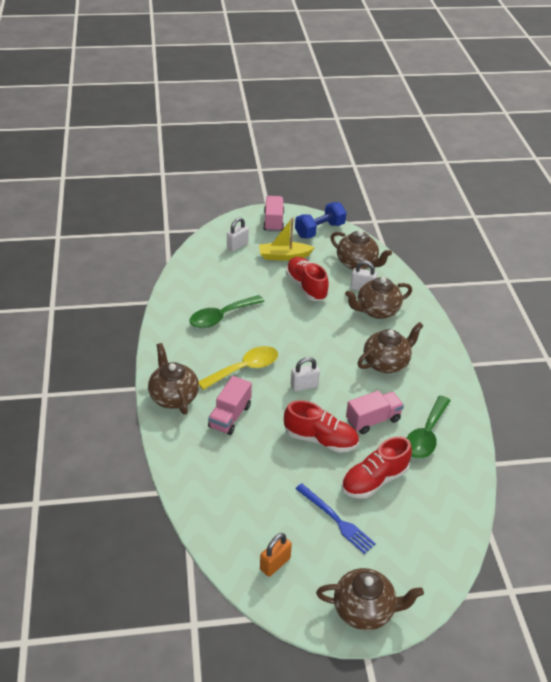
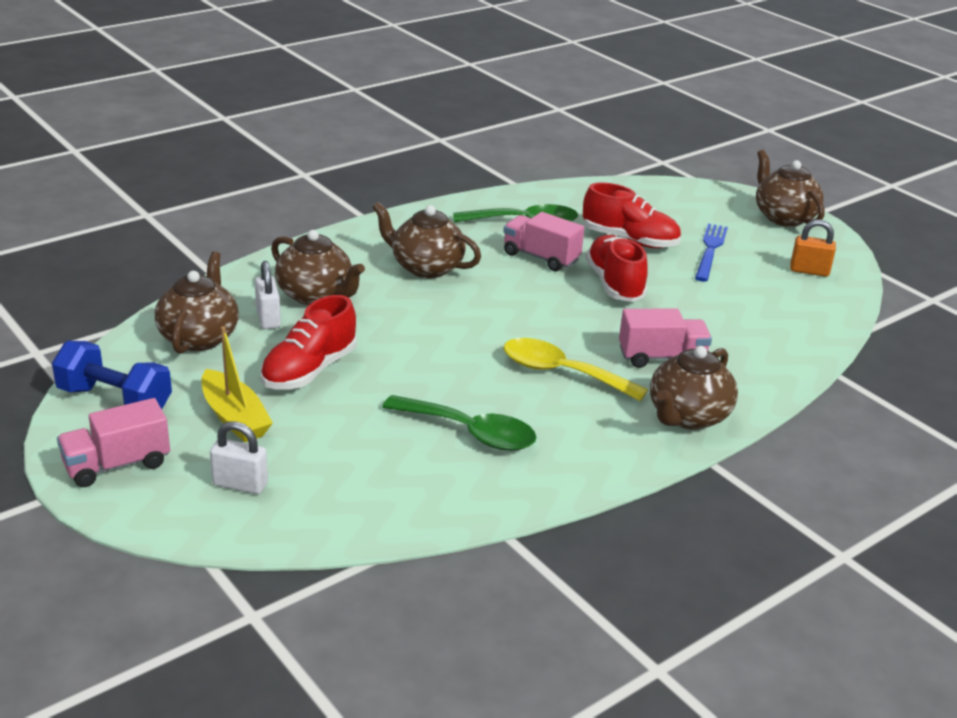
camera: 120 degrees left, 10 degrees down
white padlock [291,357,320,391] -> none

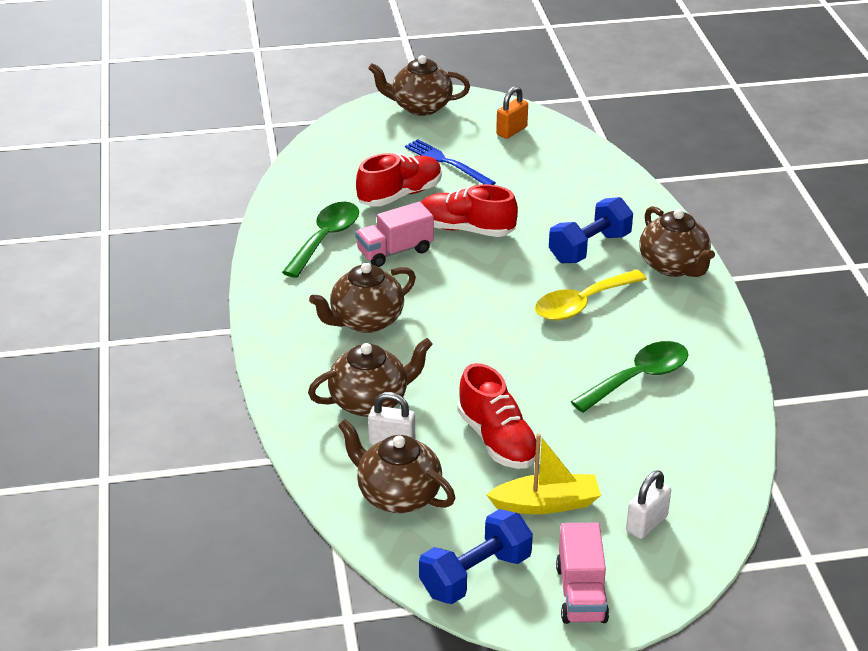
camera: 60 degrees left, 5 degrees up
pink truck [619,308,712,368] -> blue dumbbell [549,197,633,263]

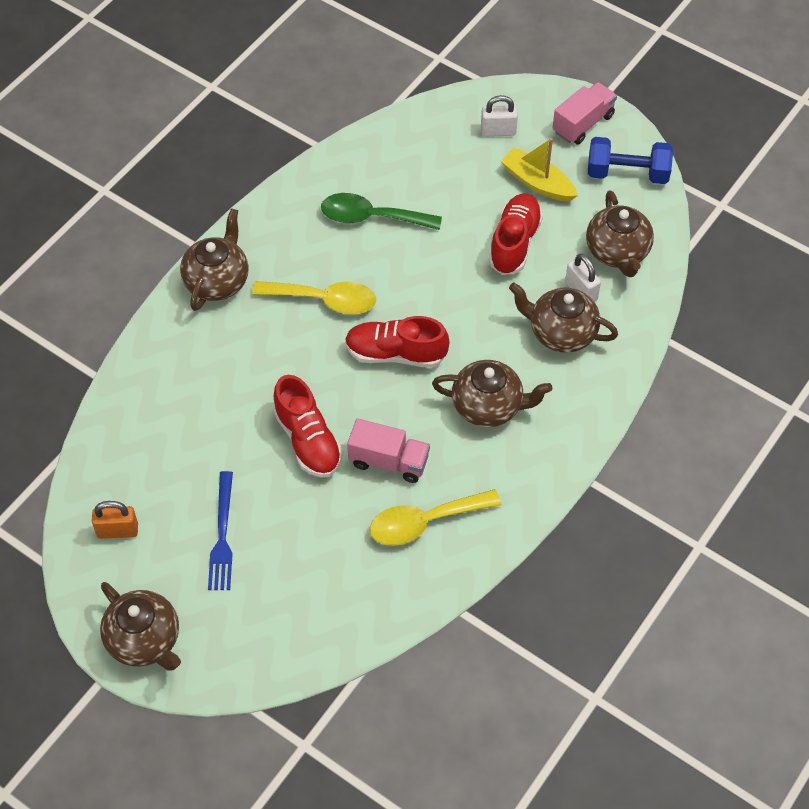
camera: 135 degrees left, 20 degrees up
green spoon [282,202,359,278] -> yellow spoon [370,489,502,545]
red shoe [356,153,442,207] -> red shoe moved to [345,316,449,368]
blue dumbbell [549,197,633,263] -> none

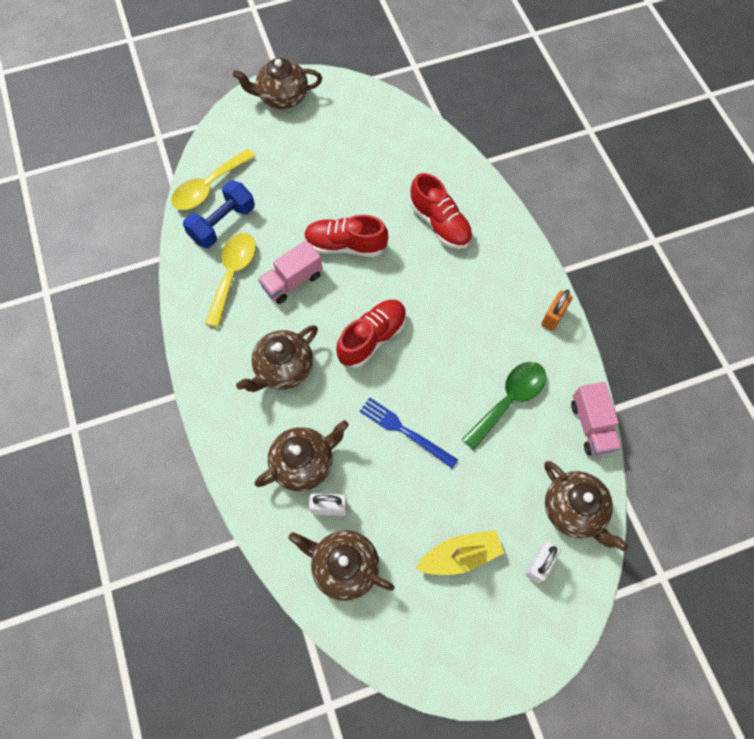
camera: 125 degrees right, 10 degrees up
orange padlock [92,501,138,539] -> orange padlock moved to [541,290,573,331]
brown teapot [180,208,249,311] -> brown teapot moved to [544,461,628,551]
blue fork [208,471,233,590] -> blue fork moved to [359,397,458,468]
yellow spoon [252,281,376,314] -> yellow spoon moved to [171,148,256,210]
red shoe [489,194,543,275] -> red shoe moved to [410,173,473,249]
pink truck [553,82,617,145] -> pink truck moved to [571,382,622,456]
blue dumbbell [588,137,673,184] -> blue dumbbell moved to [183,180,255,248]

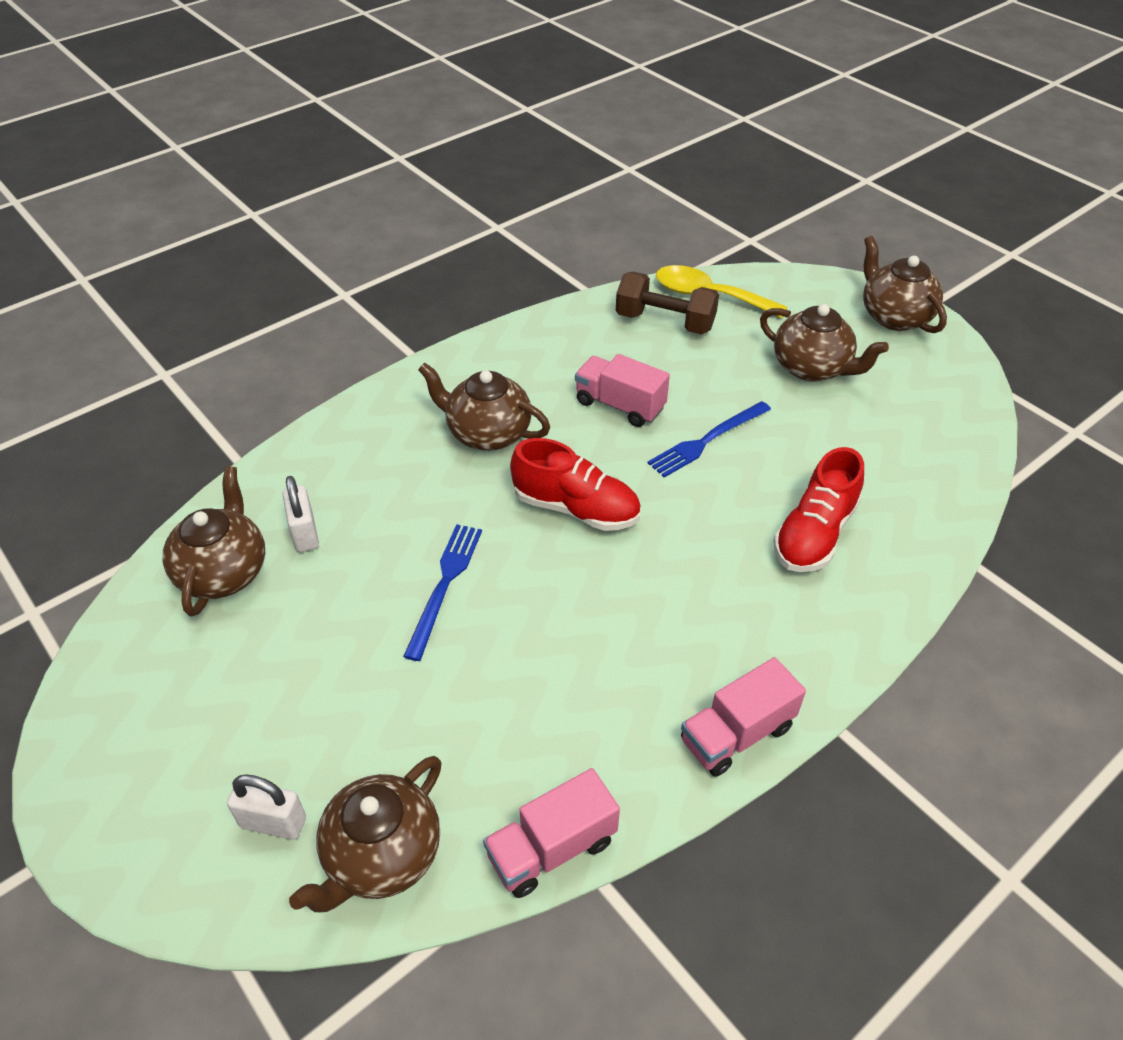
camera: 70 degrees right, 20 degrees down
blue dumbbell [183,180,255,248] -> brown dumbbell [616,272,719,335]
yellow spoon [205,233,256,327] -> none
brown teapot [255,420,349,491] -> brown teapot moved to [760,304,889,382]
red shoe [304,215,388,257] -> blue fork [648,401,771,478]
yellow boat [415,530,504,575] -> none
green spoon [462,362,546,450] -> none
orange padlock [541,290,573,331] -> pink truck [681,657,806,777]

